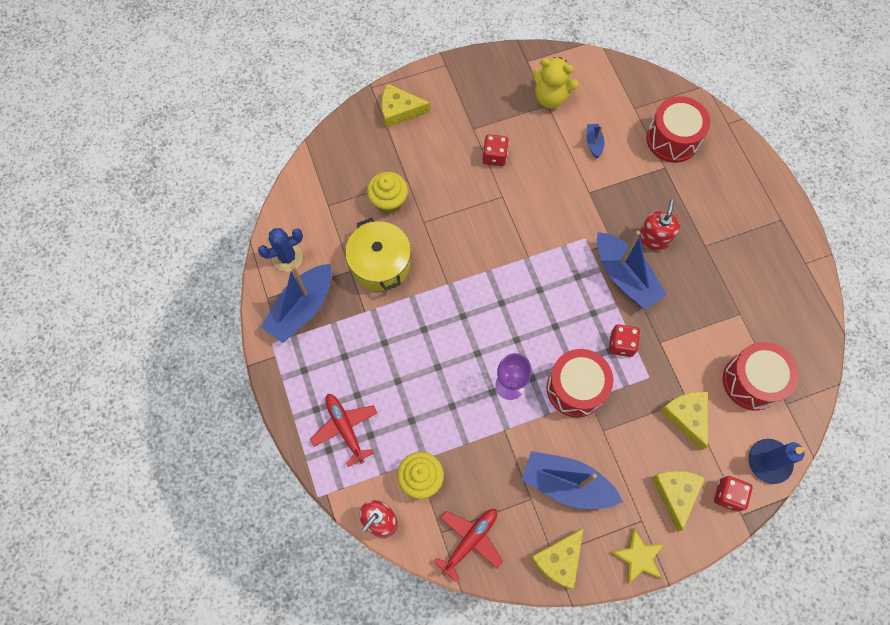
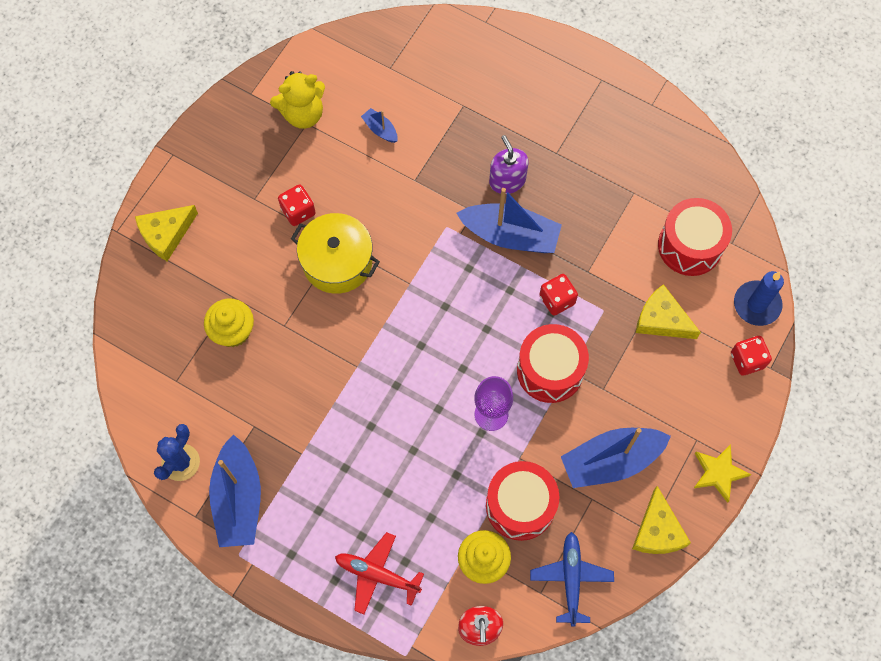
camera: 40 degrees left, 0 degrees up
yellow pot [345,218,411,291] -> yellow pot moved to [291,213,380,294]
red plane [433,509,503,582] -> blue plane [530,532,614,626]
red soap dispenser [639,200,680,251] -> purple soap dispenser [489,135,529,194]
red drum [646,96,710,163] -> red drum moved to [486,461,559,541]
yellow cheese [651,471,705,532] -> none

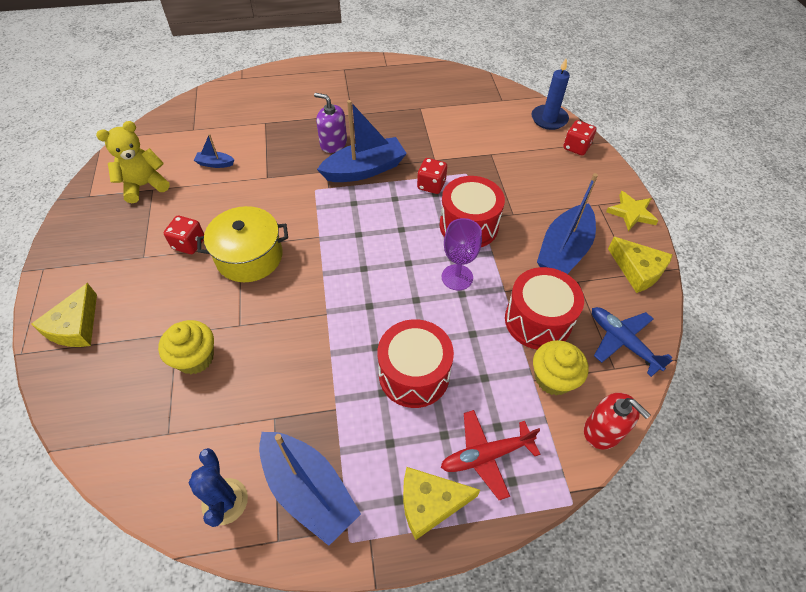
camera: 40 degrees left, 15 degrees down
yellow teddy bear [270,71,325,129] -> yellow teddy bear turned 150 degrees counterclockwise [96,121,170,203]
yellow cheese [636,284,701,339] -> yellow cheese moved to [403,467,480,540]
red drum [658,198,732,276] -> red drum moved to [377,319,454,408]

